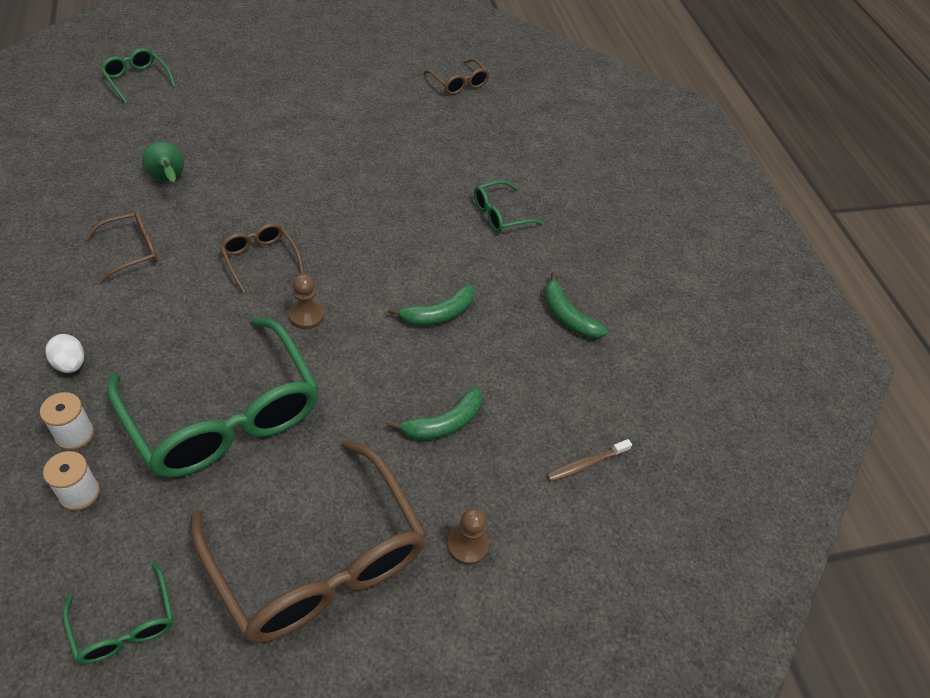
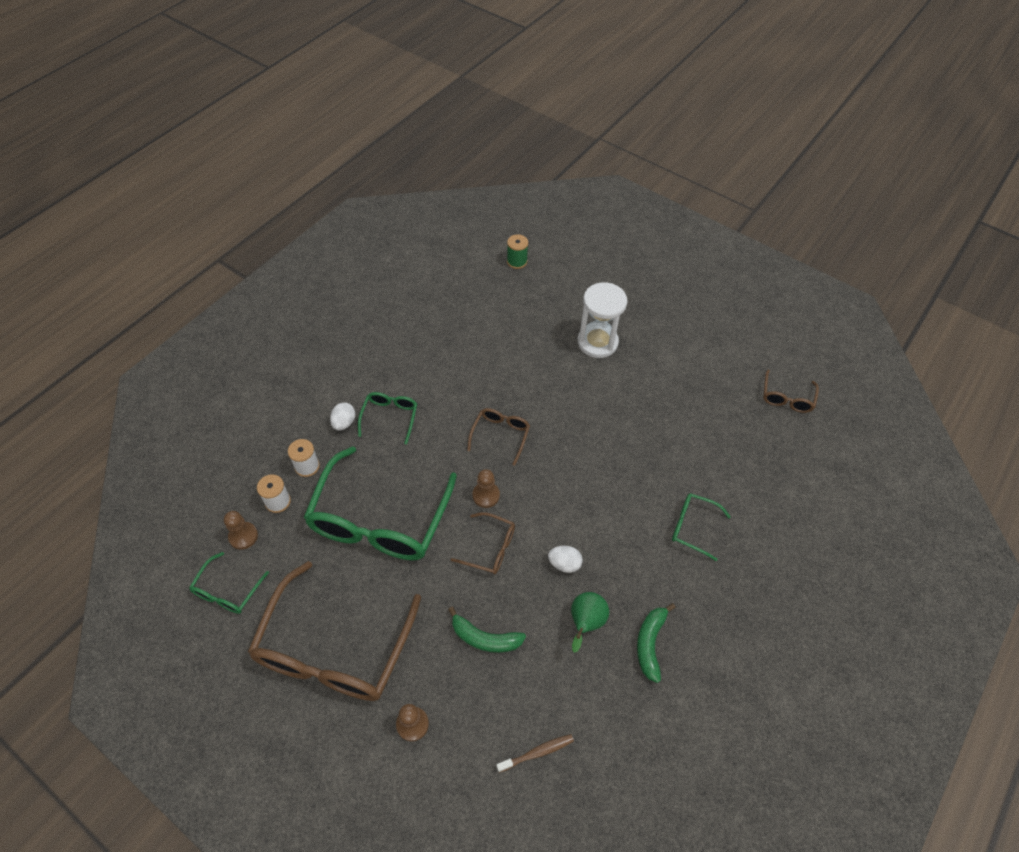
camera: 55 degrees right, 5 degrees up
brown glasses [84,211,157,283] -> brown glasses moved to [451,512,515,574]
green glasses [100,48,176,104] -> green glasses moved to [358,392,417,444]
green pear [142,142,184,182] -> green pear moved to [571,592,609,653]
green banana [388,284,475,326] -> white egg [548,546,583,573]
brown toothbrush [547,439,632,482] -> brown toothbrush turned 135 degrees clockwise [496,734,574,773]
none -> brown pawn [224,511,258,550]
none -> green spool [507,234,528,269]
none -> white hourglass [577,282,628,358]

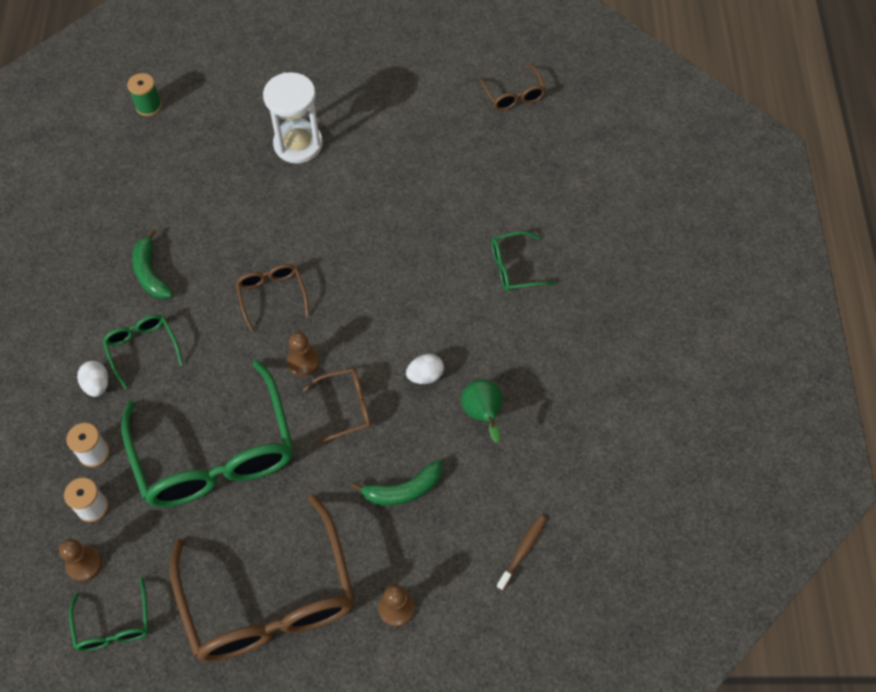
camera: 35 degrees left, 5 degrees up
green banana [637,603,676,683] -> green banana moved to [132,229,173,299]

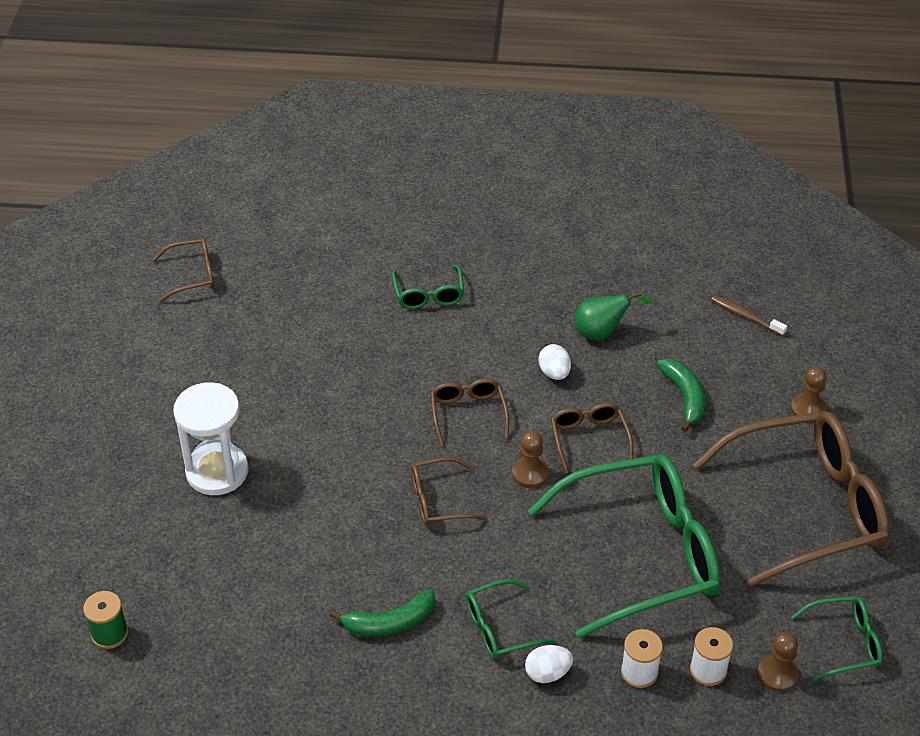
camera: 85 degrees left, 15 degrees down
none -> brown glasses [430,379,509,446]

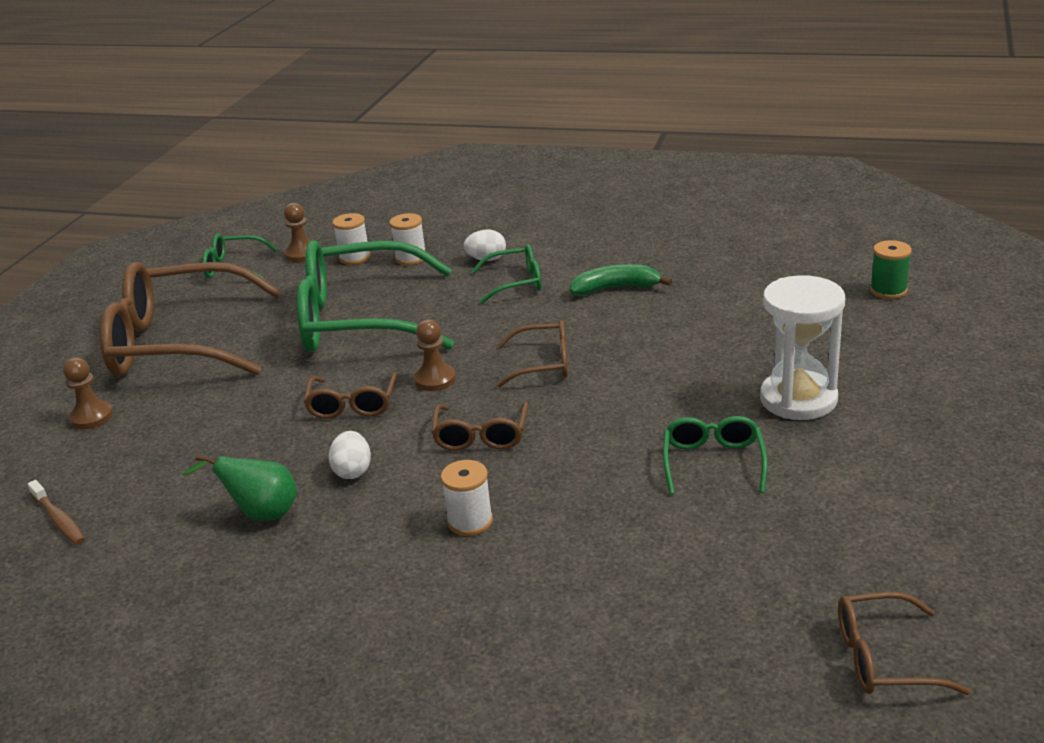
camera: 165 degrees left, 15 degrees down
green glasses [392,265,464,309] -> green glasses moved to [663,416,768,495]
green banana [657,358,705,432] -> none
none -> white spool [441,460,493,536]

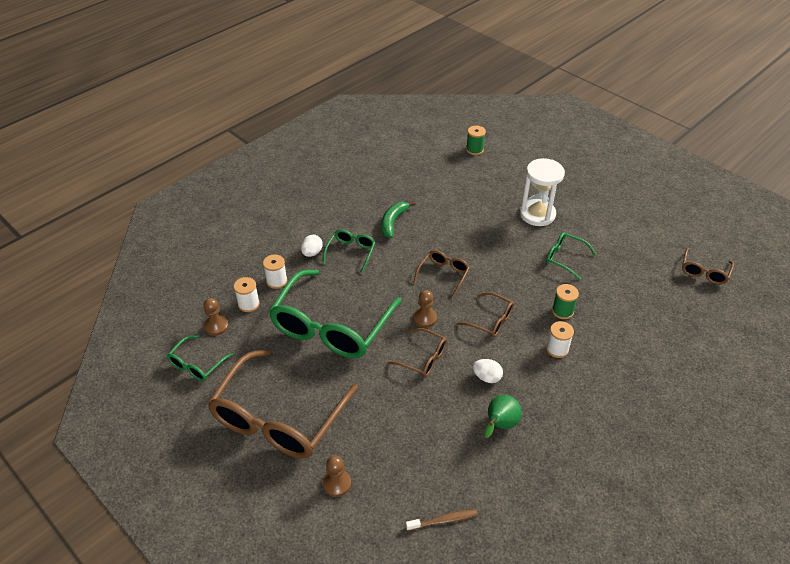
camera: 65 degrees left, 15 degrees up
none -> green spool [552,284,579,319]

